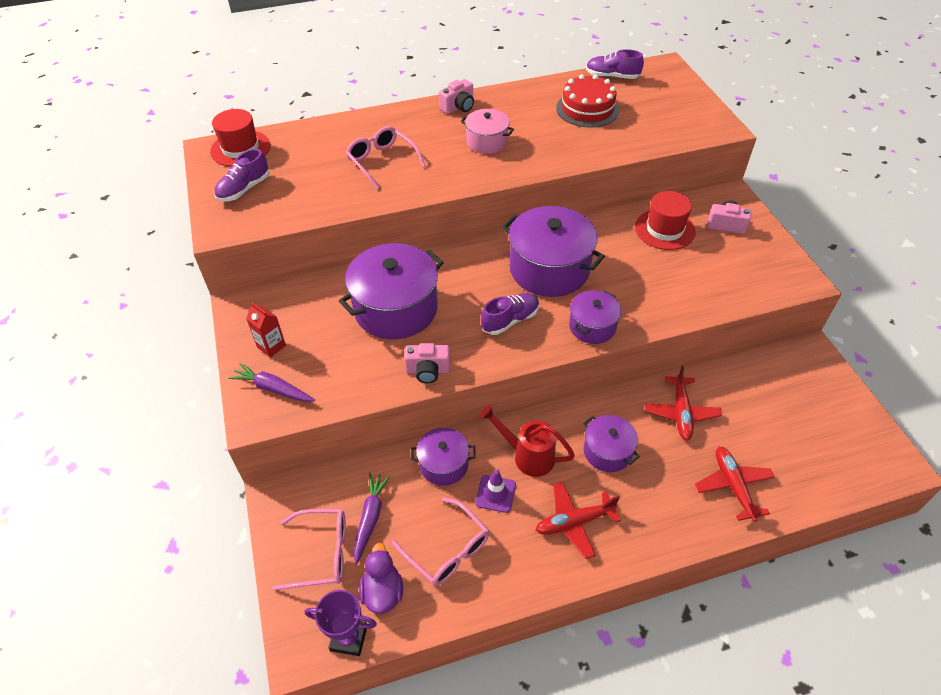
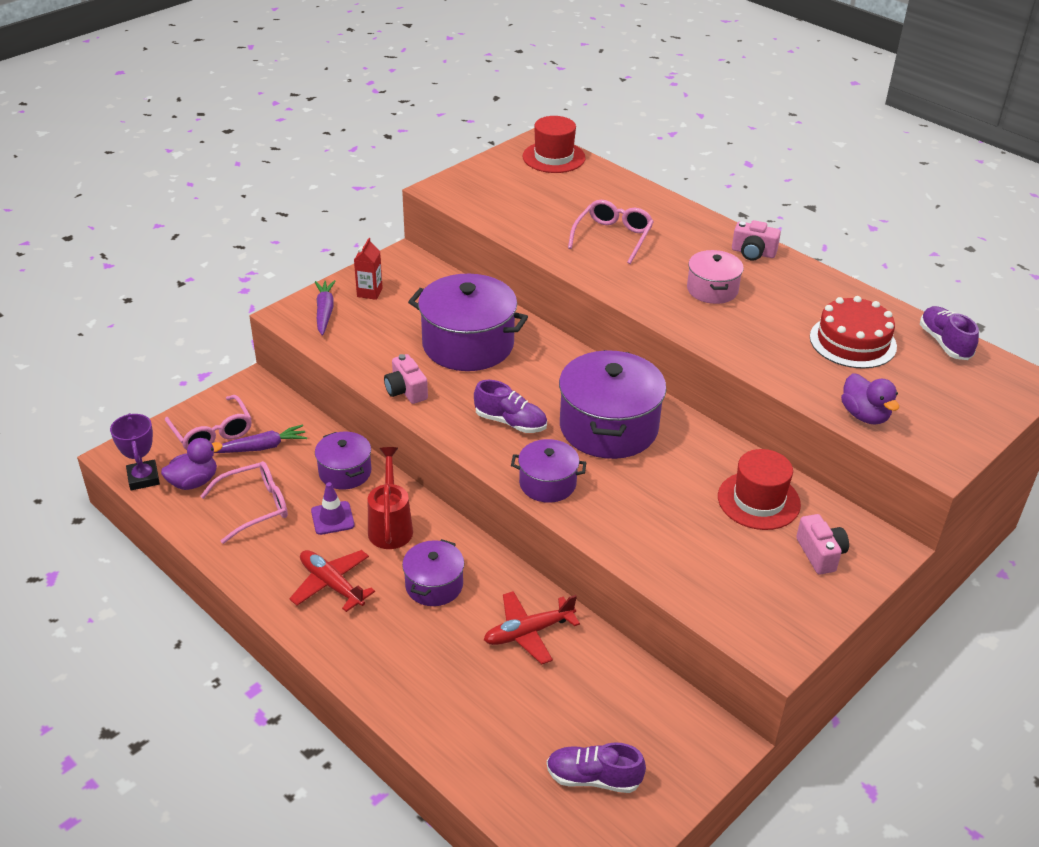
camera: 60 degrees right, 10 degrees down
purple shoe [214,149,269,202] -> purple shoe moved to [547,742,646,793]
pink glasses [392,498,489,586] -> pink glasses turned 135 degrees counterclockwise [200,461,288,544]
red plane [695,447,775,522] -> none
none -> purple duck [841,373,899,425]

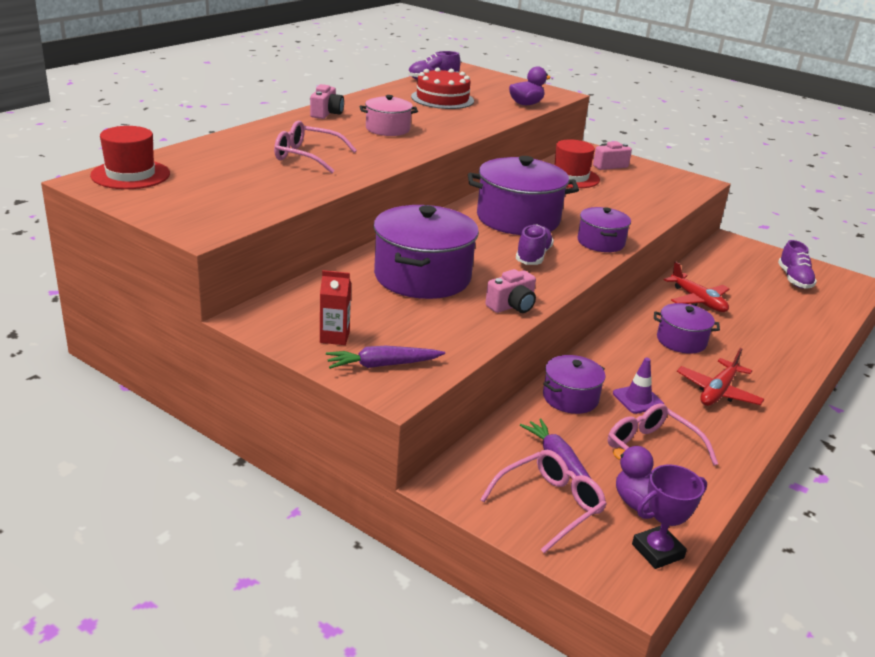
camera: 100 degrees left, 10 degrees down
red watering can [368,447,413,549] -> none

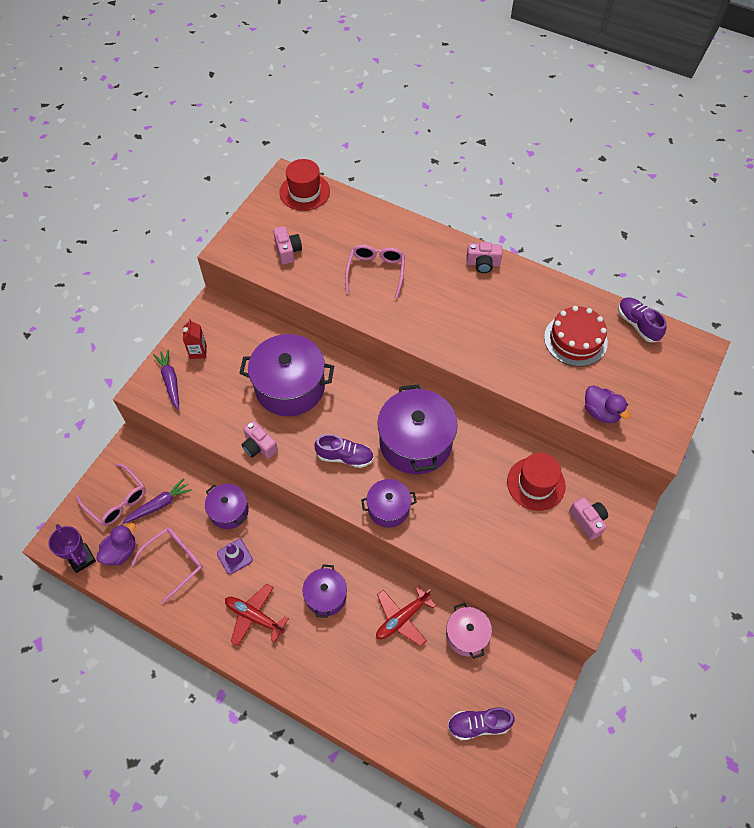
camera: 85 degrees right, 30 degrees up
pink pot [359,95,418,136] -> pink pot moved to [446,603,492,659]
none -> pink camera [273,226,302,265]

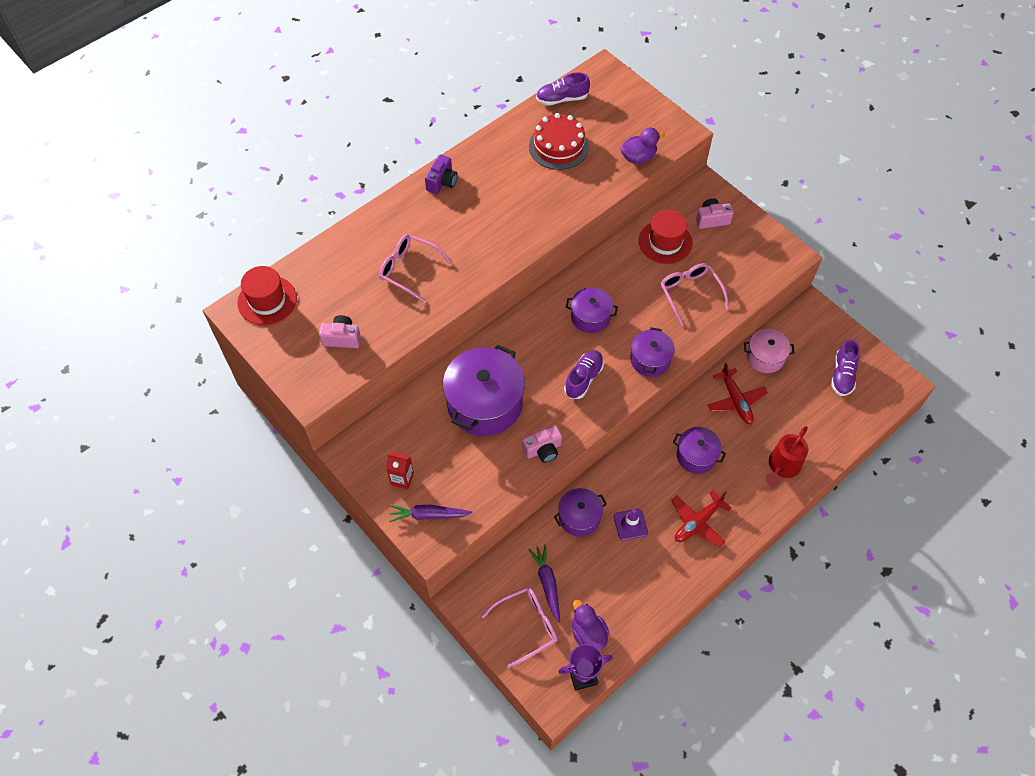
camera: 70 degrees left, 0 degrees up
pink glasses [131,528,203,604] -> pink glasses moved to [660,263,729,326]
purple pot [377,384,458,474] -> purple pot [566,287,618,333], size x0.55
pink camera [467,242,502,273] -> purple camera [425,155,458,194]
none -> red watering can [766,426,809,486]

